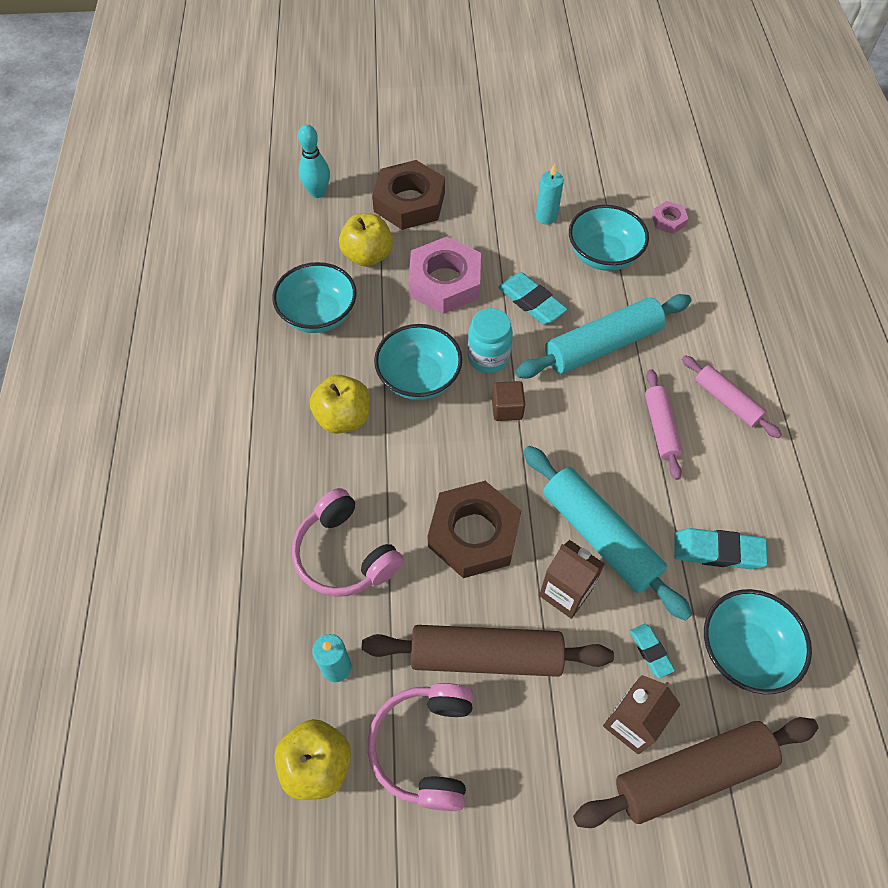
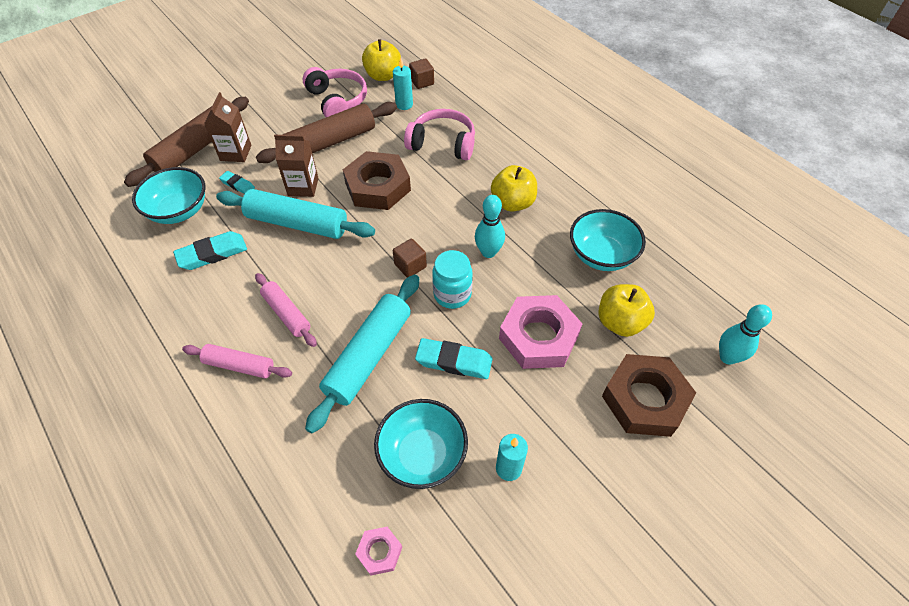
camera: 145 degrees right, 5 degrees down
turquoise bowl [374,324,462,400] -> turquoise bowling pin [475,195,505,258]
none -> brown cube [409,59,434,89]

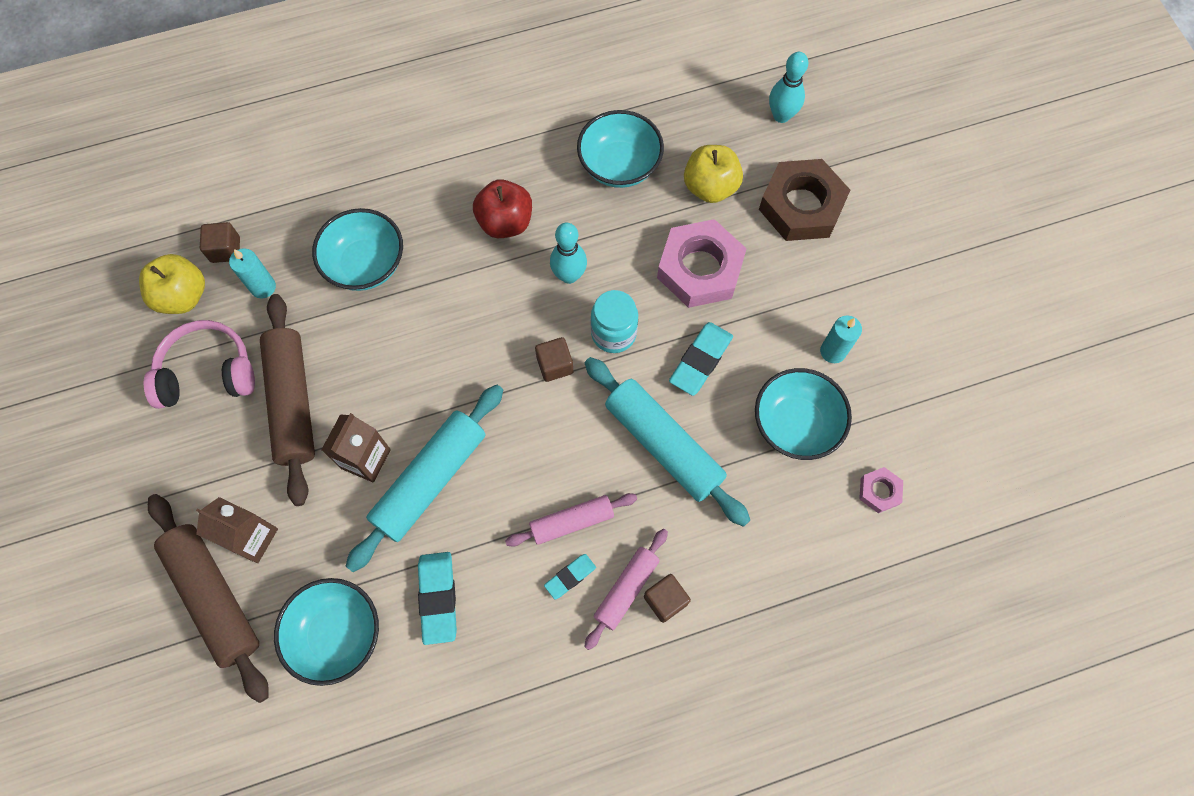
camera: 70 degrees left, 15 degrees up
turquoise eraser [219,171,255,194] -> turquoise eraser moved to [544,554,596,599]
brown nut [343,151,411,210] -> none
pink headphones [404,109,475,160] -> turquoise bowl [312,208,403,291]
yellow apple [491,165,537,212] -> red apple [473,179,532,238]
none -> brown cube [644,574,691,623]

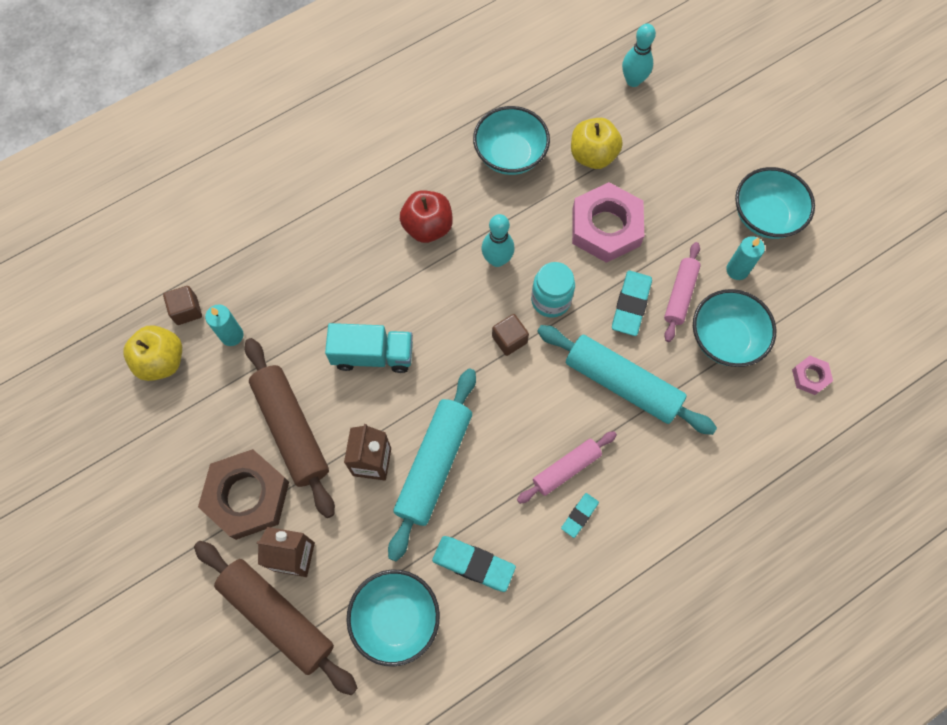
camera: 15 degrees left, 0 degrees up
pink headphones [144,320,255,409] -> none
turquoise bowl [312,208,403,291] -> turquoise bowl moved to [735,167,815,239]
turquoise eraser [418,552,457,645] -> turquoise eraser turned 45 degrees counterclockwise [432,536,516,592]
pink rolling pin [584,529,668,650] -> pink rolling pin moved to [664,242,701,342]
brown cube [644,574,691,623] -> none
brown nut [759,159,850,241] -> brown nut moved to [198,449,289,540]
none -> turquoise truck [325,323,413,373]

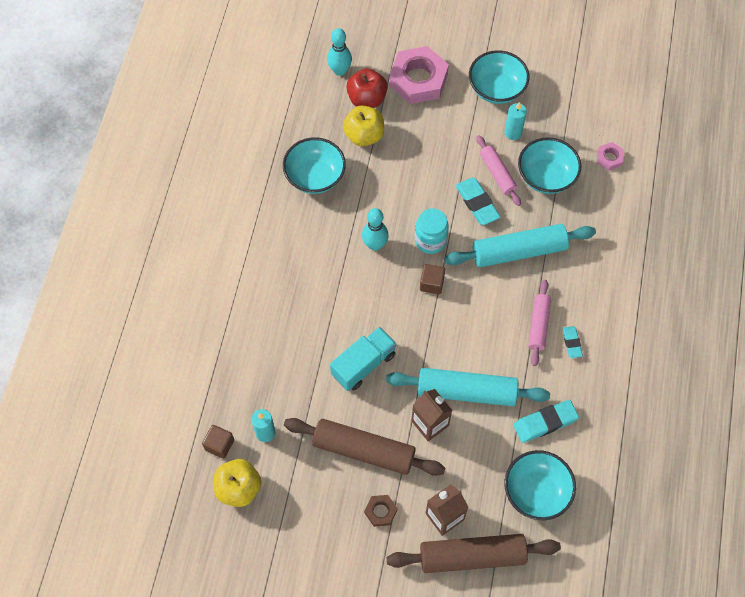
camera: 45 degrees left, 5 degrees down
brown nut [198,449,289,540] -> brown nut [364,495,398,527], size x0.46
turquoise rolling pin [388,368,476,561] -> turquoise rolling pin turned 60 degrees counterclockwise [386,368,550,406]
red apple [400,190,453,243] -> red apple moved to [346,68,388,108]
pink nut [572,182,644,263] -> pink nut moved to [389,46,449,104]

